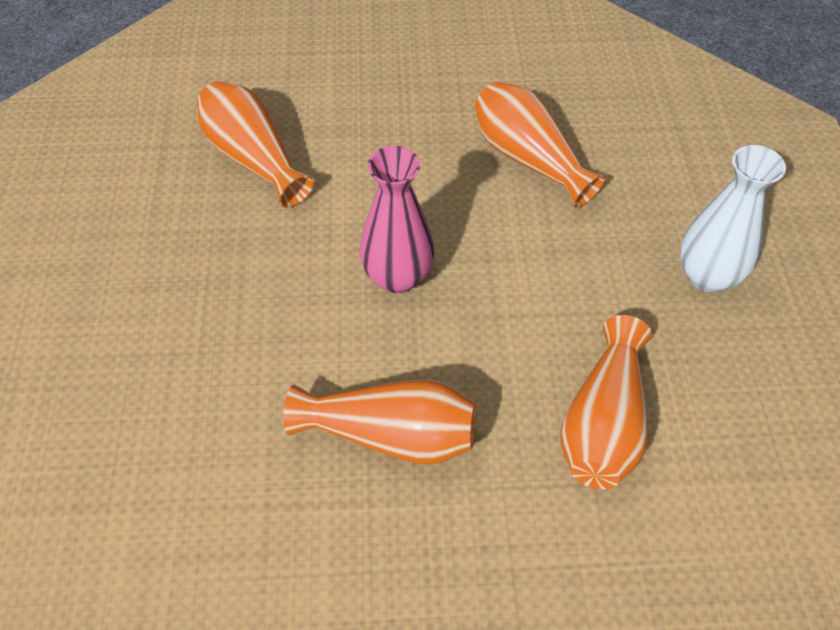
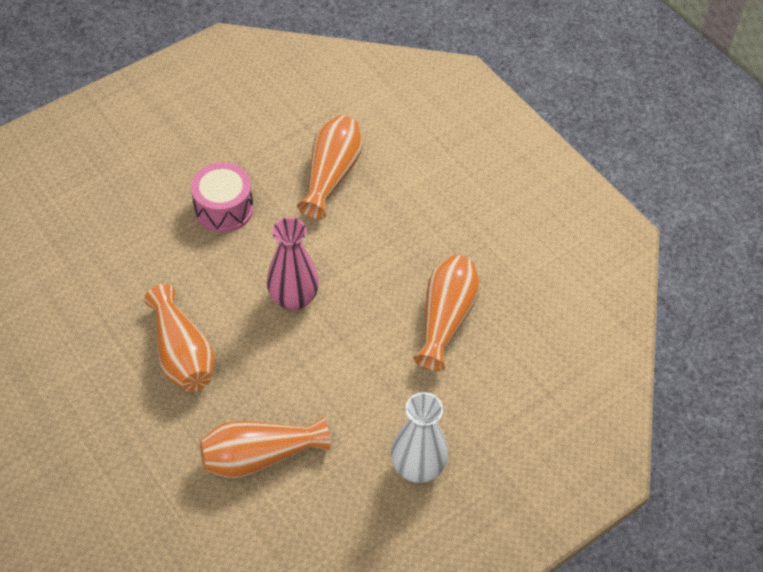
camera: 55 degrees right, 0 degrees up
none -> pink drum [191,162,253,233]

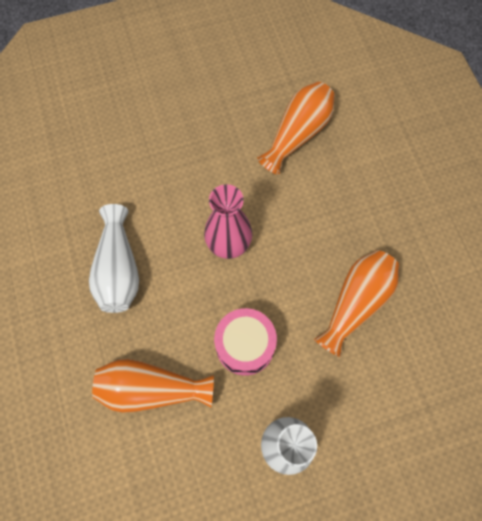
camera: 20 degrees right, 15 degrees up
orange vase [144,284,215,392] -> white vase [89,204,139,313]
pink drum [191,162,253,233] -> pink drum moved to [214,308,277,376]

